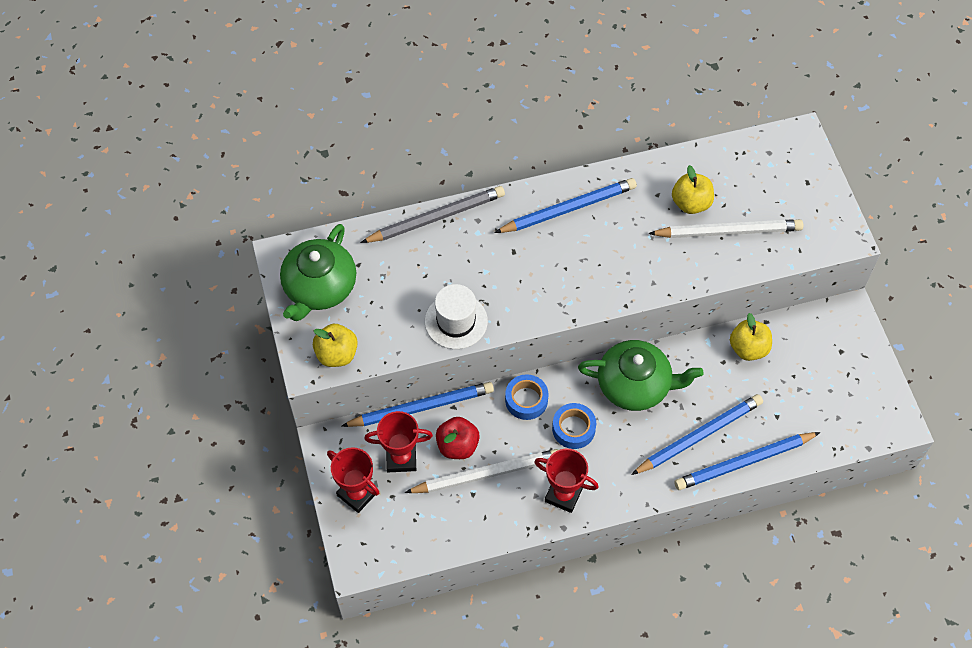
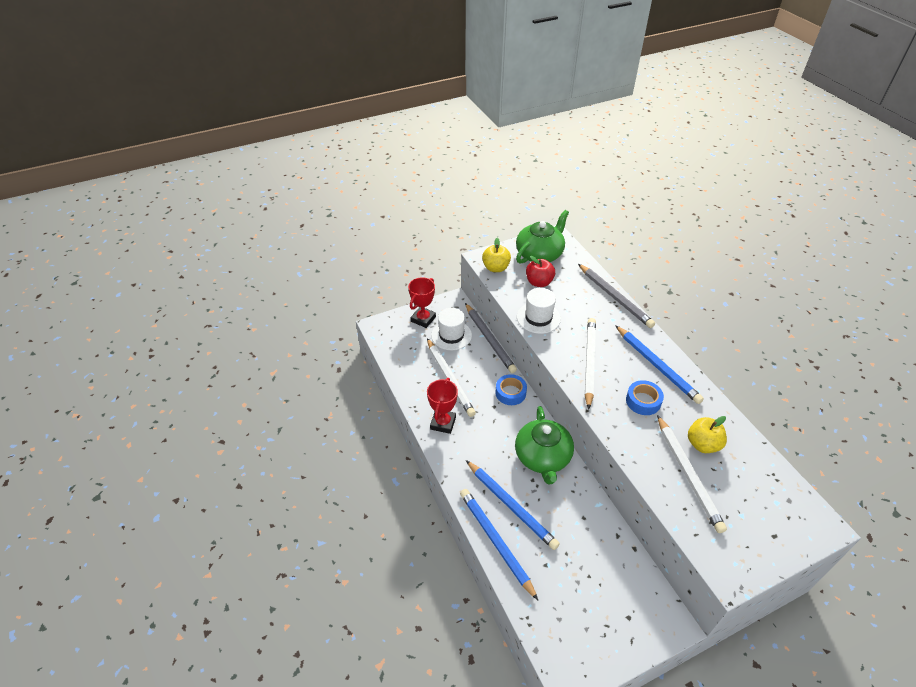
camera: 80 degrees right, 15 degrees down
green teapot [280,224,356,321] -> green teapot turned 120 degrees clockwise [516,210,569,264]
blue pencil [342,382,494,427] -> grey pencil [465,303,517,373]
red trophy [364,411,433,472] -> white hat [431,308,472,350]
red apple [436,417,480,459] -> red apple moved to [526,256,555,287]
blue tape [552,403,596,449] -> blue tape moved to [626,380,664,415]
yellow apple [730,313,772,361] -> none
none -> white pencil [585,318,596,410]

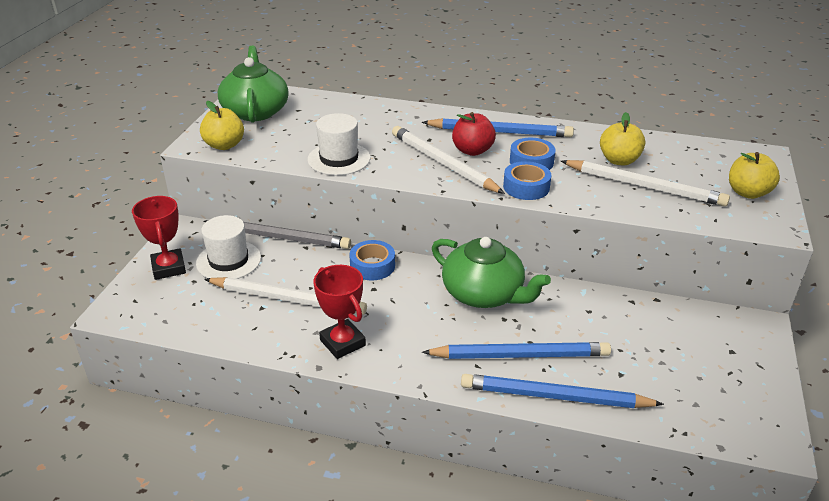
camera: 50 degrees left, 10 degrees down
red apple [526,256,555,287] -> red apple moved to [452,112,496,156]
grey pencil [578,264,655,328] -> none
none -> blue tape [503,161,552,200]
none -> yellow apple [729,152,780,199]

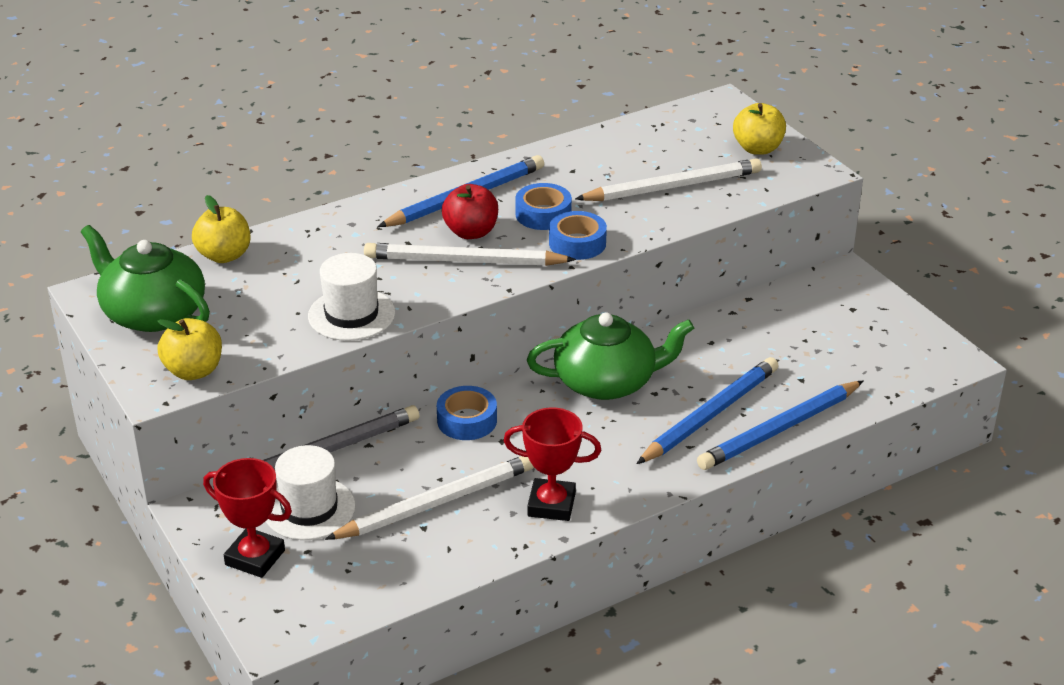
camera: 45 degrees left, 0 degrees up
yellow apple [600,112,645,165] -> yellow apple moved to [192,195,250,263]

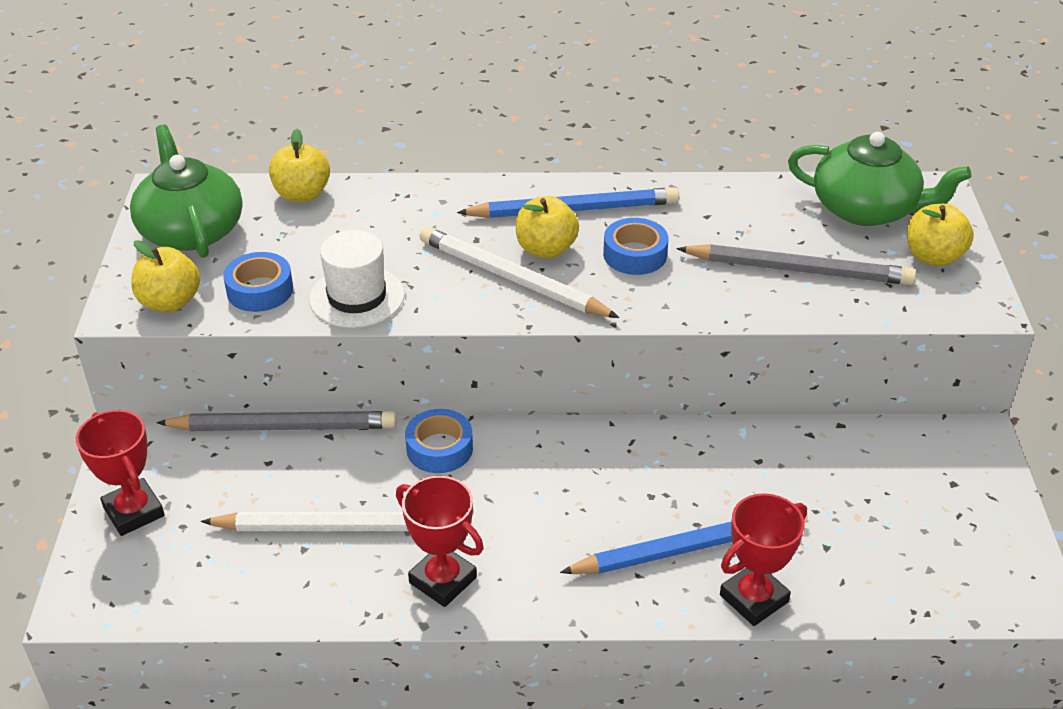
camera: 30 degrees right, 5 degrees up
white hat [266,445,356,540] -> none
red apple [442,184,498,239] -> yellow apple [516,196,579,259]
green teapot [527,312,694,400] -> green teapot moved to [788,132,972,226]
blue tape [549,211,607,260] -> blue tape moved to [223,252,293,312]
white pencil [575,158,762,201] -> grey pencil [677,244,916,285]
blue pencil [697,381,863,470] -> red trophy [720,493,807,626]

